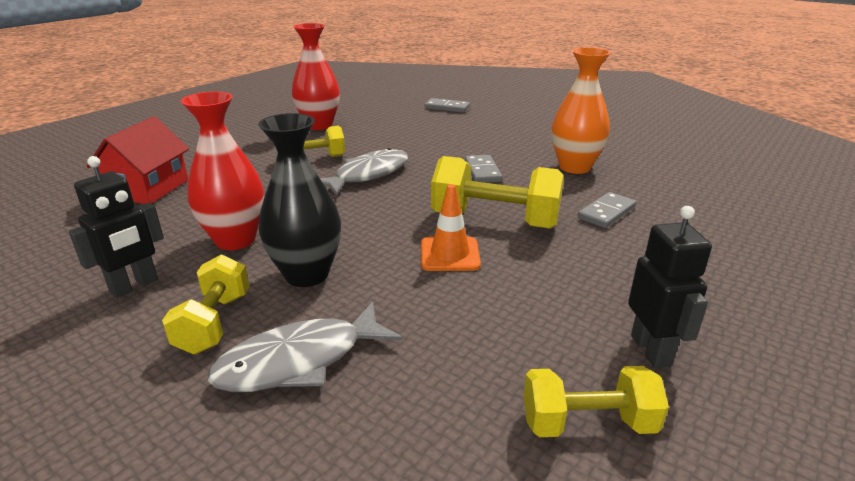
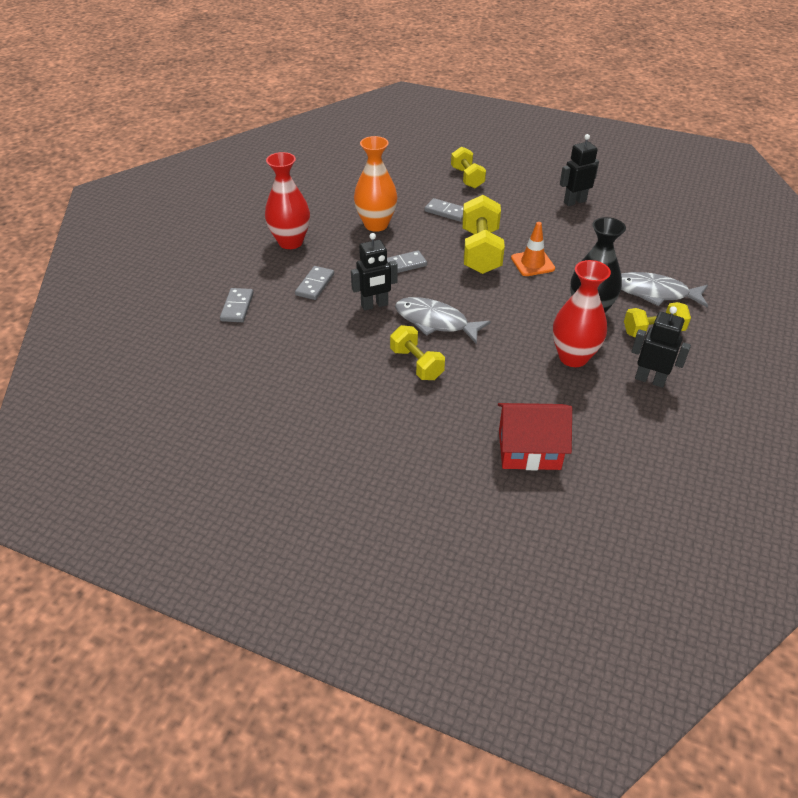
camera: 105 degrees left, 15 degrees up
grey fish [207,302,402,392] -> grey fish turned 150 degrees clockwise [621,272,708,308]
red vase [292,23,340,130] -> red vase moved to [265,152,310,249]
yellow dumbbell [523,366,669,437] -> yellow dumbbell moved to [451,146,486,188]
none -> grey domino [295,266,334,300]
none -> black robot [351,233,398,311]

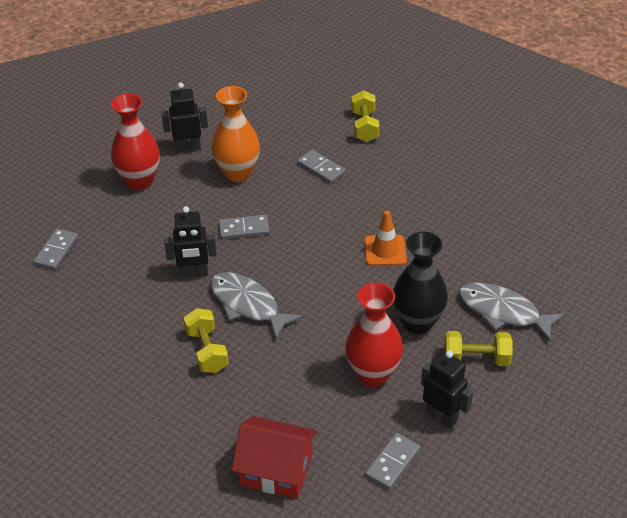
camera: 15 degrees right, 0 degrees up
grey domino [295,266,334,300] -> grey domino moved to [365,433,420,490]
yellow dumbbell [462,195,505,274] -> none
black robot [560,134,599,206] -> black robot moved to [161,83,208,153]

